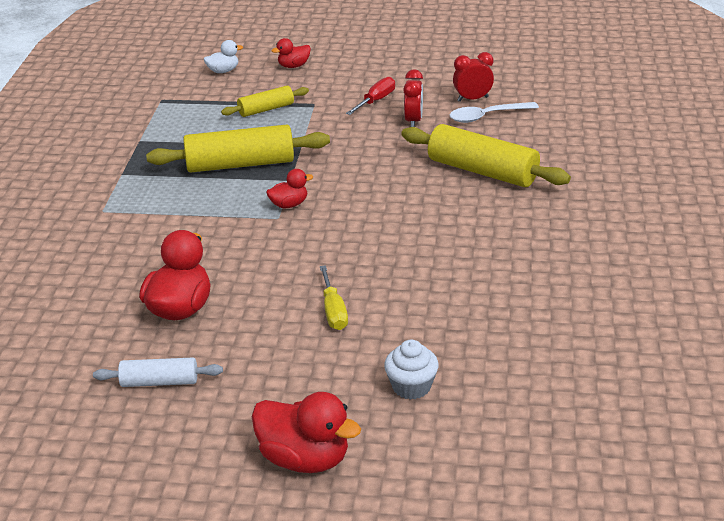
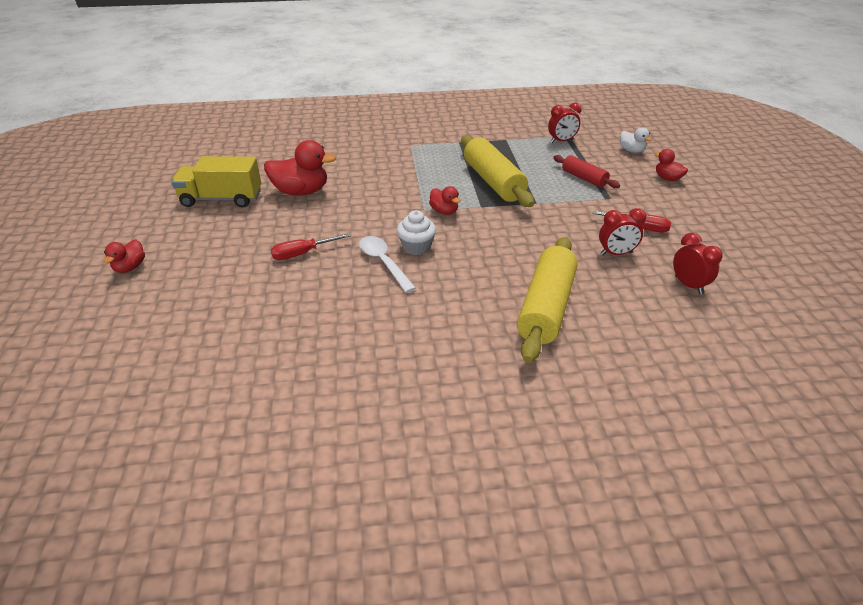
camera: 75 degrees right, 5 degrees up
white rolling pin [93,357,223,387] -> yellow truck [171,156,261,208]
yellow rolling pin [221,86,309,117] -> red rolling pin [553,155,620,188]
red duck [252,392,361,473] -> red duck [104,239,145,273], size x0.55
yellow screwdriver [320,265,348,330] -> red screwdriver [271,233,351,260]
white cupcake [384,340,439,400] -> white cupcake moved to [397,210,436,255]
white spoon [450,102,539,123] -> white spoon moved to [359,236,416,293]
none -> red clock [548,103,582,143]

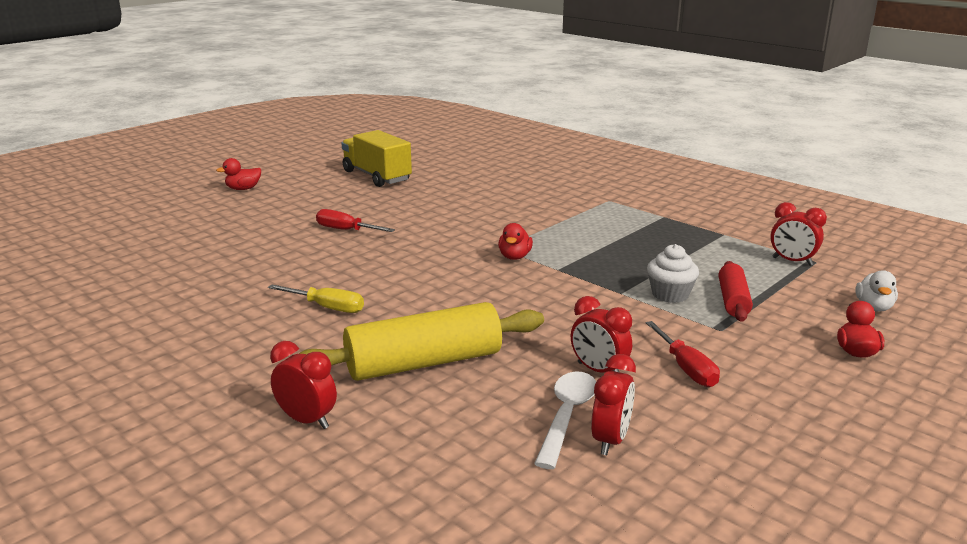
camera: 50 degrees right, 15 degrees down
red duck [264,140,336,196] -> none
white spoon [359,236,416,293] -> white spoon moved to [534,372,596,469]
white cupcake [397,210,436,255] -> white cupcake moved to [647,244,699,303]
yellow rolling pin [461,135,534,207] -> none
none -> yellow screwdriver [268,284,364,313]
none -> red clock [270,341,337,429]

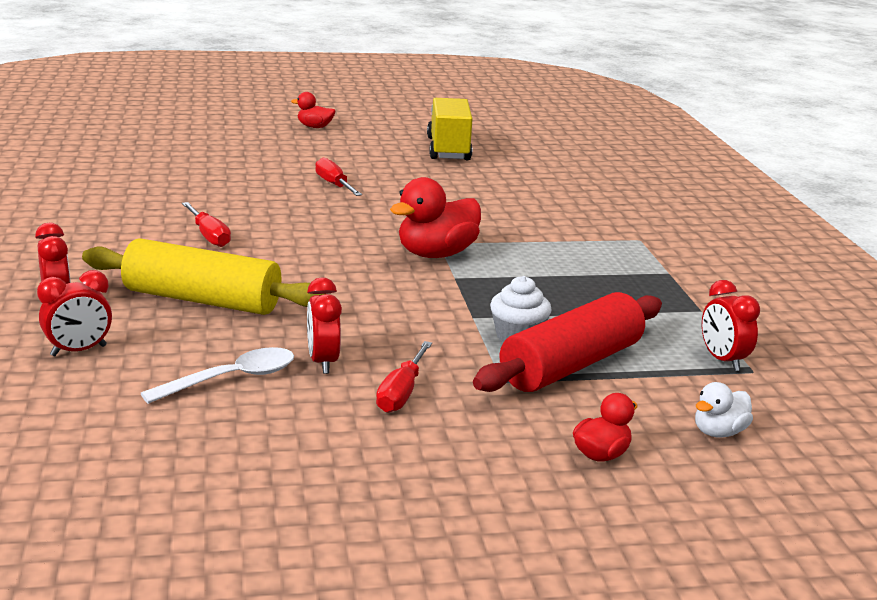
camera: 35 degrees right, 0 degrees up
yellow screwdriver [268,284,364,313] -> red screwdriver [182,202,231,247]
red duck [498,223,533,260] -> red duck [390,177,481,258], size x1.83
red clock [591,354,636,455] -> red clock moved to [37,270,112,356]
red rolling pin [719,261,753,322] -> red rolling pin [473,292,662,392], size x1.80

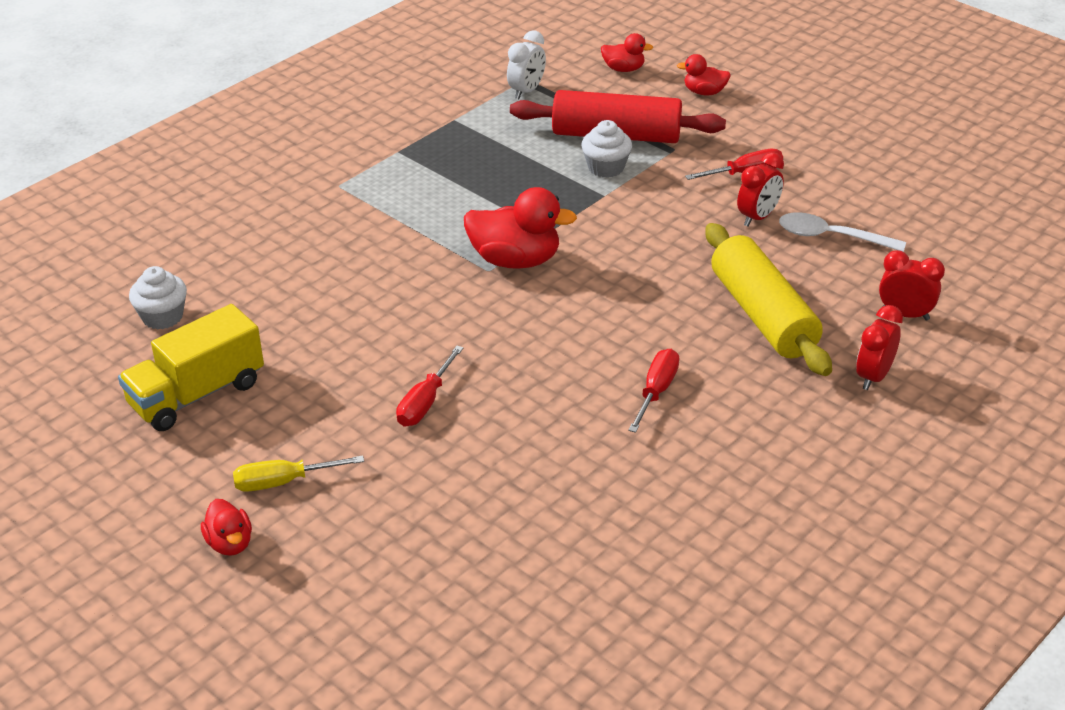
camera: 125 degrees left, 15 degrees up
white duck [695,382,753,438] -> red duck [601,33,653,72]
red clock [702,280,760,371] -> white clock [507,30,546,99]
none -> white cupcake [129,266,187,330]
none -> yellow screwdriver [233,455,364,492]

